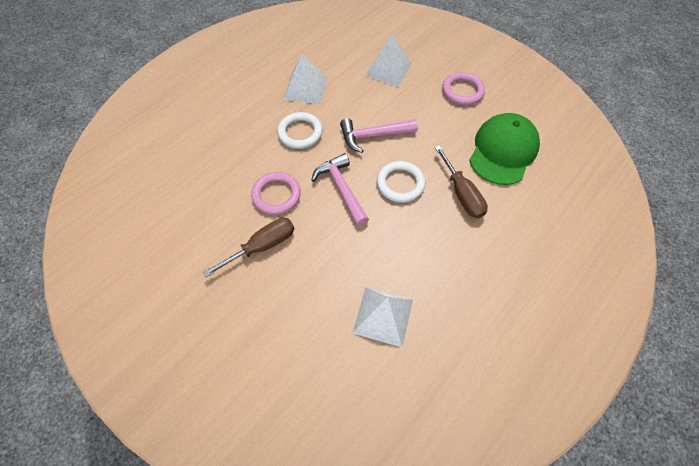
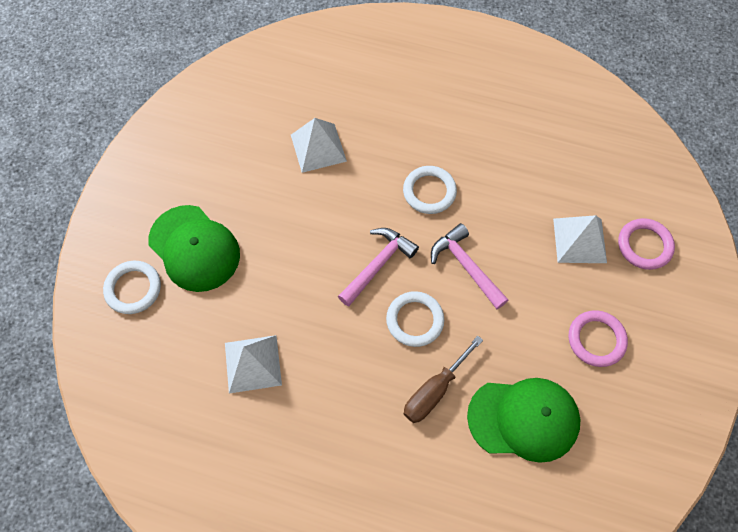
camera: 65 degrees right, 5 degrees up
brown screwdriver [203,218,294,277] -> none
pink ring [251,172,301,215] -> pink ring moved to [618,218,675,270]
white pyramid [284,53,327,104] -> white pyramid moved to [291,118,347,173]
none -> white ring [103,261,161,314]
none -> green cap [148,205,240,292]

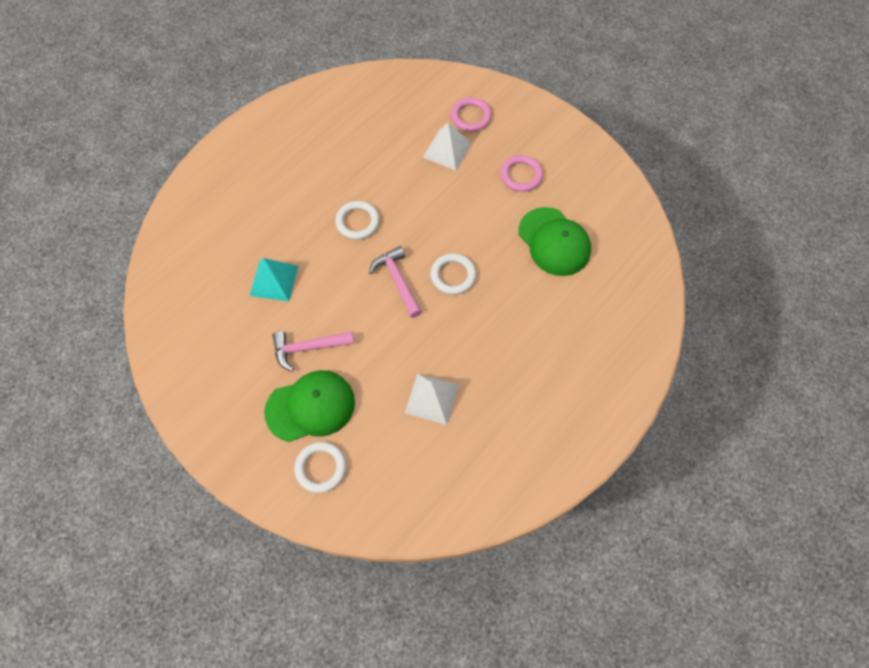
camera: 65 degrees left, 0 degrees up
white pyramid [291,118,347,173] -> turquoise pyramid [249,258,298,301]
brown screwdriver [404,336,483,423] -> none
pink hammer [431,223,508,309] -> pink hammer moved to [273,331,354,372]
green cap [467,378,580,463] -> green cap turned 120 degrees clockwise [518,207,591,276]

